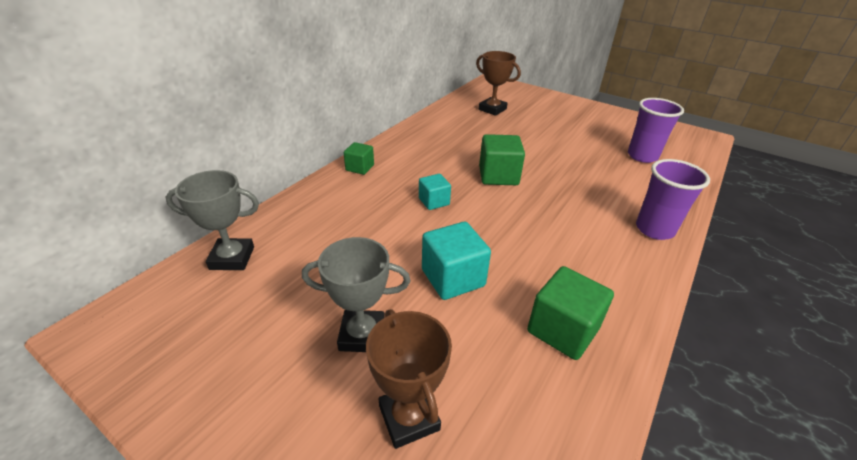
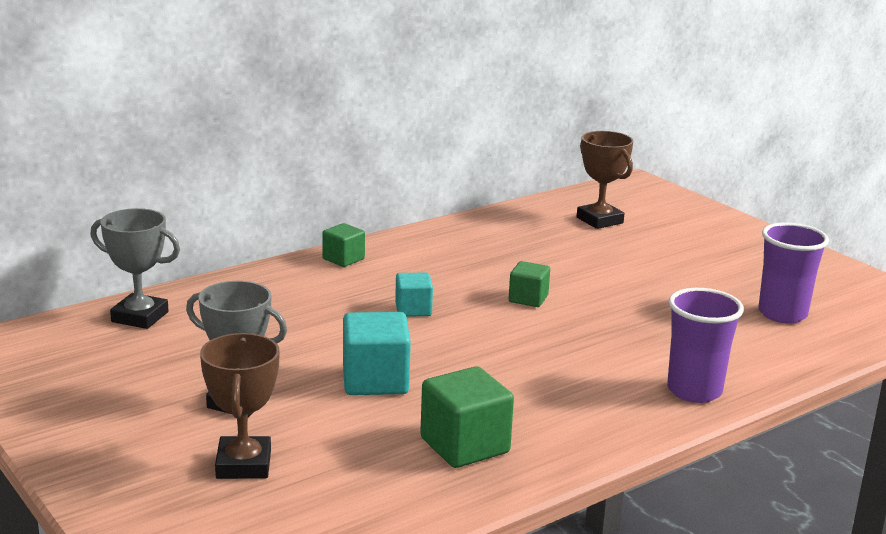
camera: 20 degrees right, 15 degrees down
green cube [479,134,525,185] -> green cube [509,261,550,307], size x0.60

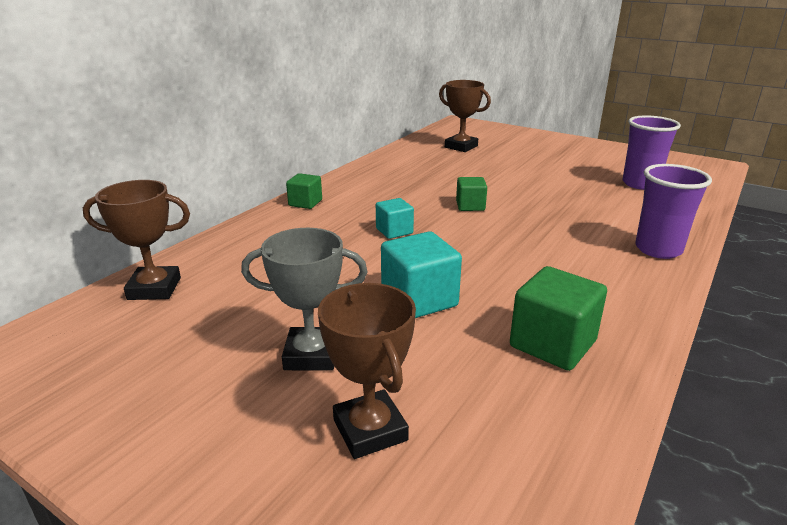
camera: 20 degrees left, 5 degrees up
grey trophy [90,208,180,329] -> brown trophy [83,180,190,300]

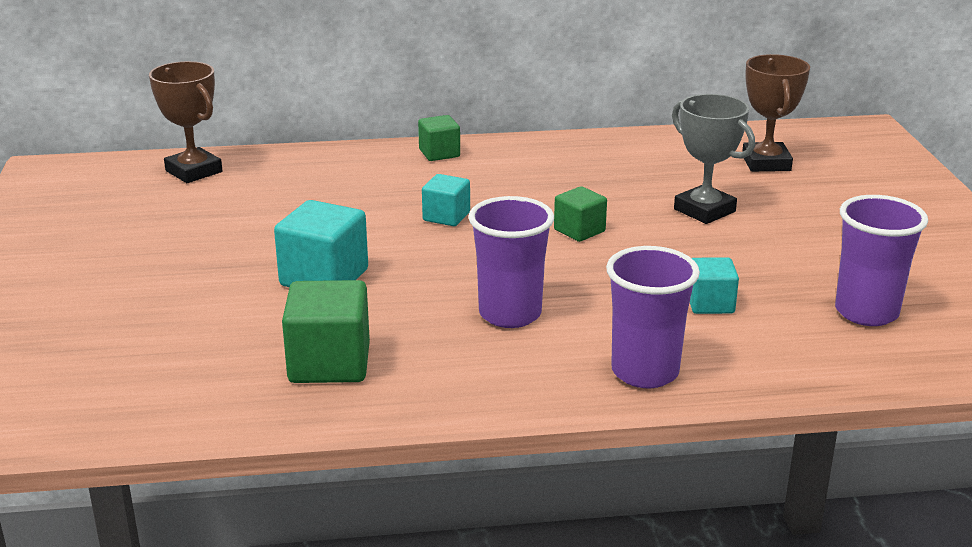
camera: 50 degrees right, 0 degrees up
grey trophy [241,228,368,371] -> grey trophy moved to [672,94,755,224]
brown trophy [318,283,416,459] -> none
none -> purple cup [468,196,554,328]
none -> turquoise cube [690,257,739,314]

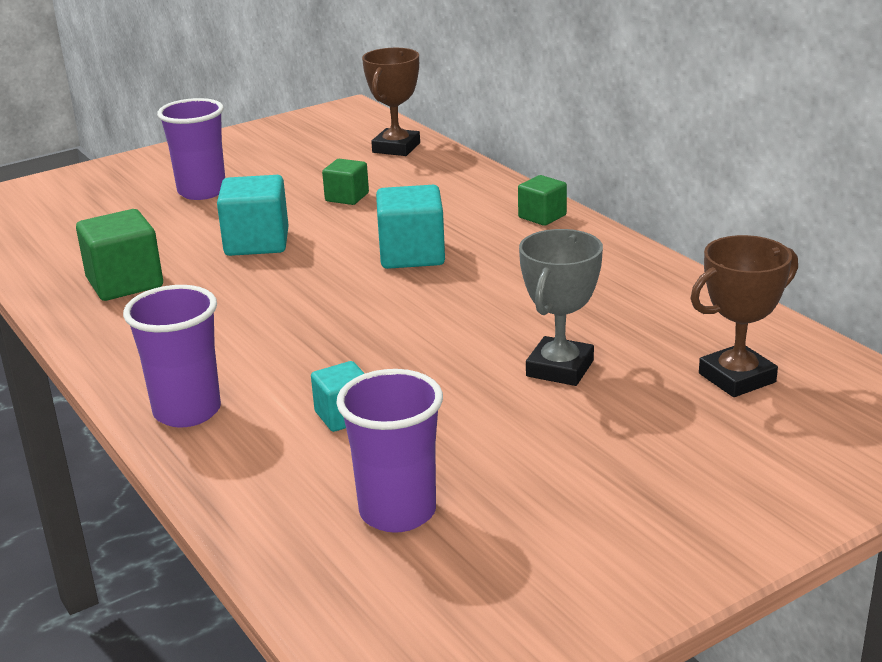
camera: 65 degrees right, 0 degrees up
turquoise cube [422,174,470,226] -> turquoise cube [376,185,445,269], size x1.66
purple cup [468,196,554,328] -> purple cup moved to [157,98,225,200]
green cube [554,186,607,242] -> green cube moved to [322,159,369,205]

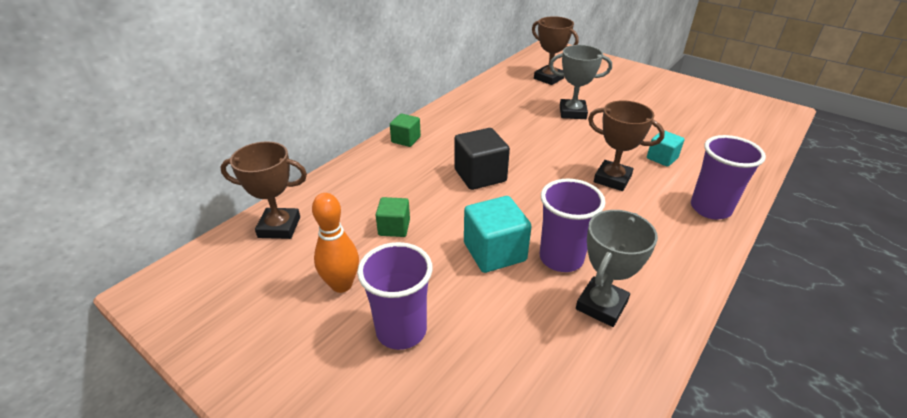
camera: 110 degrees left, 10 degrees up
green cube [76,209,163,301] -> grey trophy [576,210,658,327]
purple cup [336,369,443,533] -> purple cup moved to [540,179,605,272]
turquoise cube [376,185,445,269] -> black cube [454,128,510,190]
none -> orange bowling pin [312,193,359,293]
none -> brown trophy [588,100,665,191]

